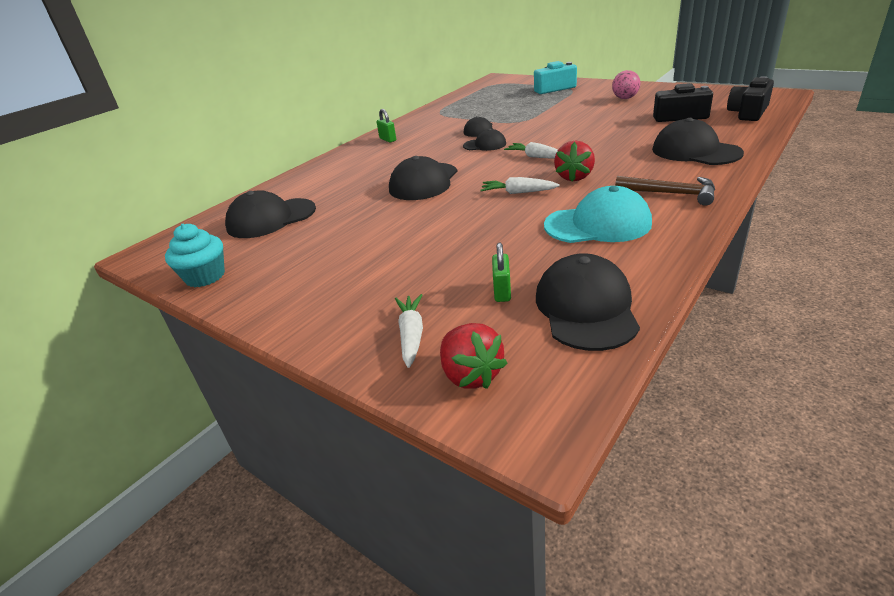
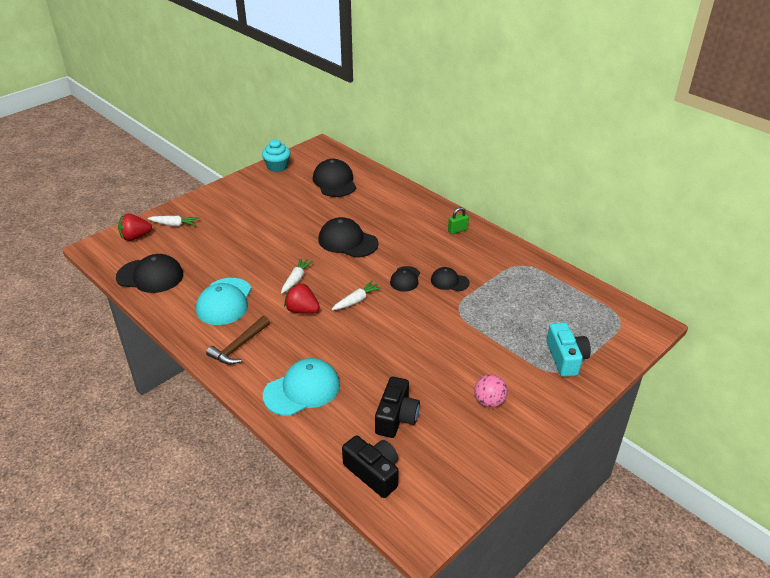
camera: 95 degrees right, 5 degrees up
green padlock [492,243,511,302] -> none
black cap [652,118,744,165] -> turquoise cap [263,358,340,416]

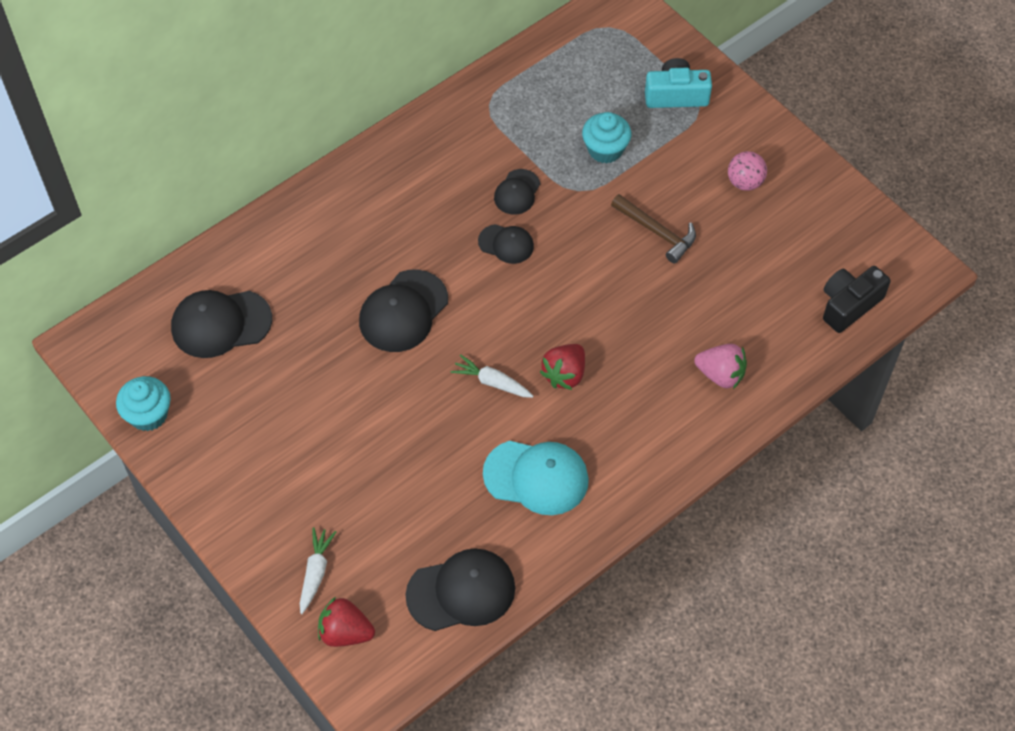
camera: 85 degrees left, 20 degrees up
black cap [116,254,183,293] -> black cap turned 60 degrees clockwise [405,548,515,631]
red strawberry [118,213,152,241] -> red strawberry turned 120 degrees clockwise [318,597,375,647]
brown hammer [206,316,270,365] -> brown hammer moved to [611,194,696,263]
turquoise cap [263,358,340,416] -> pink strawberry [694,344,747,389]
white carrot [332,281,382,310] -> none
black camera [375,377,420,438] -> none
green padlock [448,207,469,234] -> none
none -> turquoise cupcake [582,112,631,164]

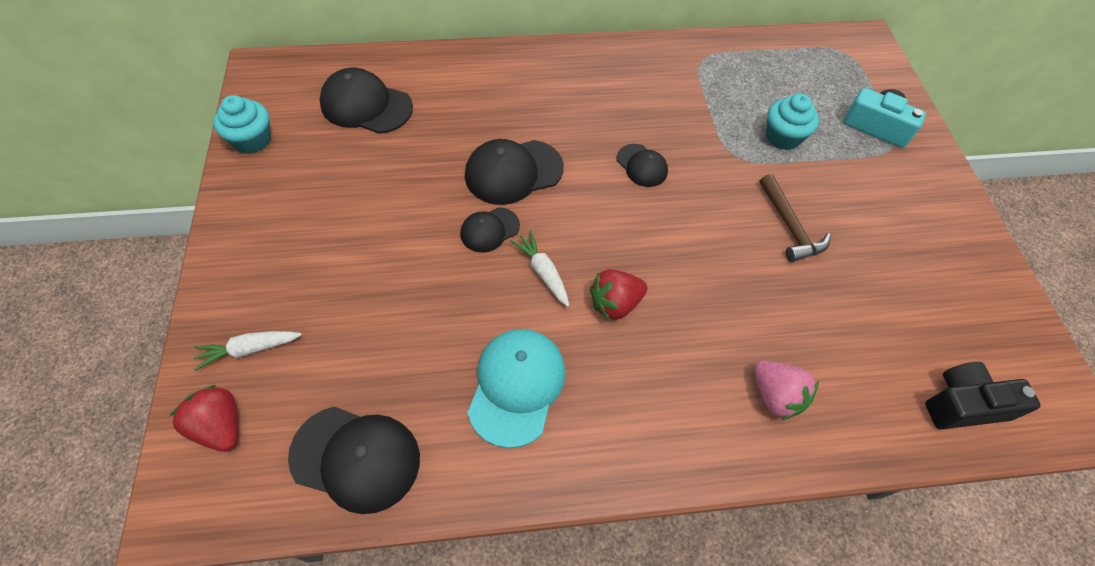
camera: 30 degrees right, 0 degrees up
white carrot [300,527,336,614] -> white carrot turned 150 degrees counterclockwise [194,331,302,371]
turquoise cap [483,441,589,515] -> turquoise cap turned 120 degrees counterclockwise [467,329,566,448]
black cap [494,169,540,215] -> black cap moved to [460,207,520,253]
pink ball [728,151,767,191] -> none

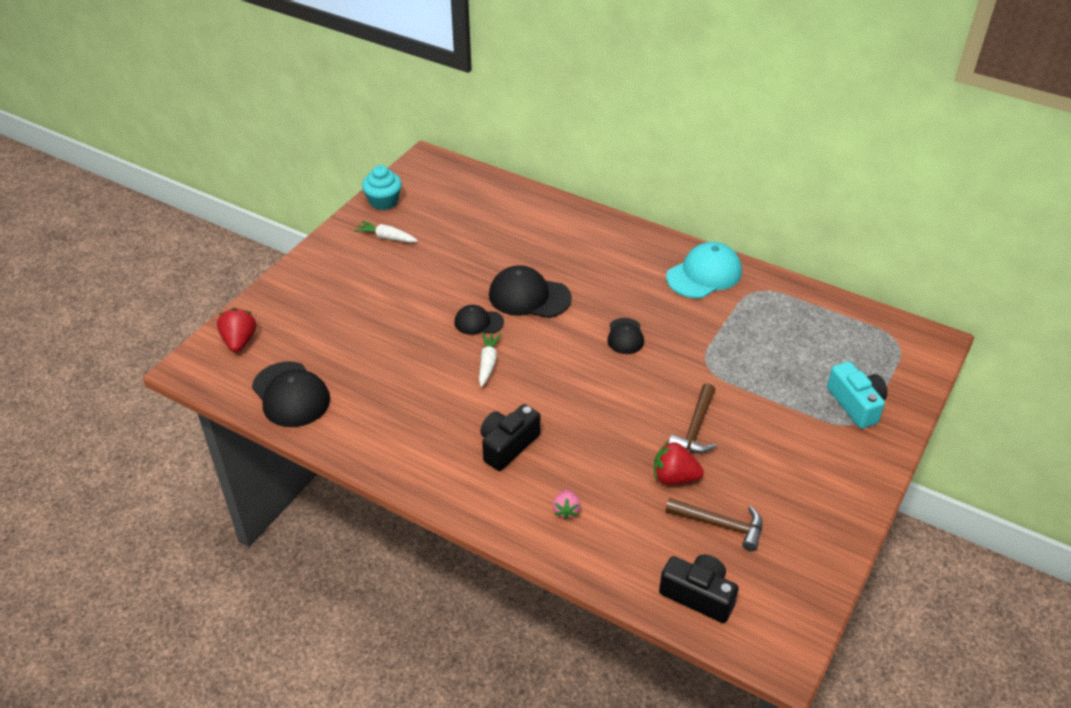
camera: 40 degrees right, 15 degrees down
white carrot [194,331,302,371] -> white carrot moved to [354,221,418,242]
black cap [320,68,413,134] -> none
turquoise cap [467,329,566,448] -> turquoise cap moved to [666,242,742,298]
red strawberry [590,269,647,321] -> red strawberry moved to [654,441,704,485]
pink strawberry [754,360,819,420] -> pink strawberry [553,490,581,520], size x0.63
turquoise cupcake [766,94,819,150] -> none
none -> black camera [480,404,541,471]
none -> brown hammer [665,498,762,551]

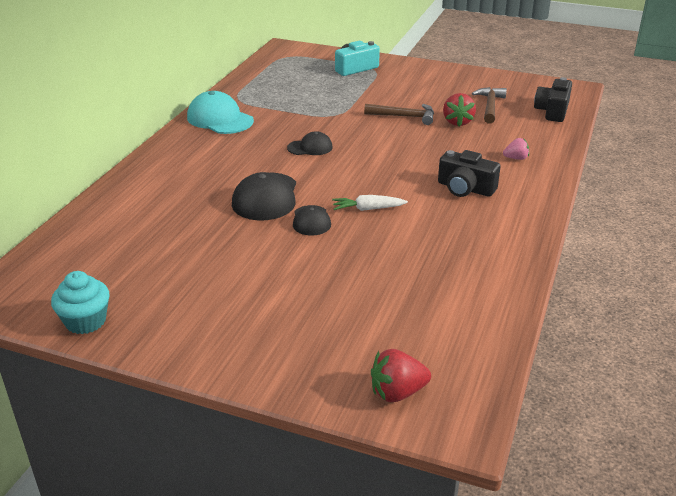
camera: 100 degrees left, 10 degrees down
black cap [252,361,330,427] -> none
white carrot [354,221,418,242] -> none

